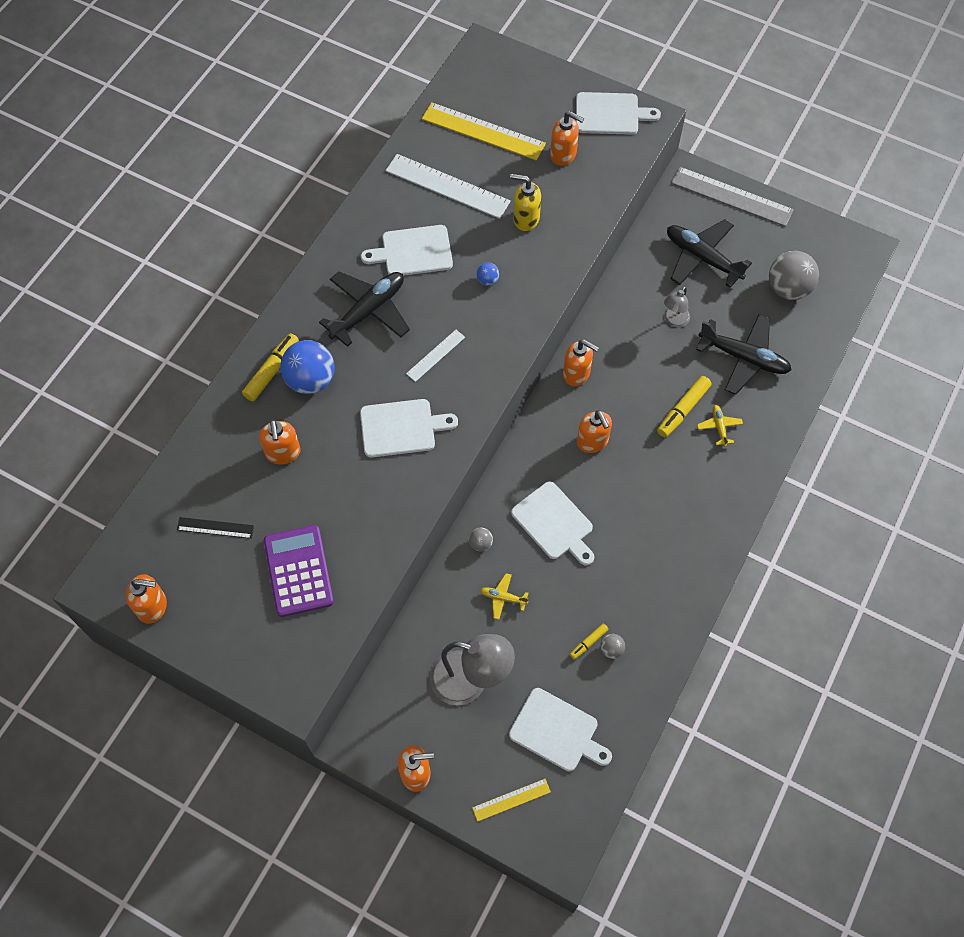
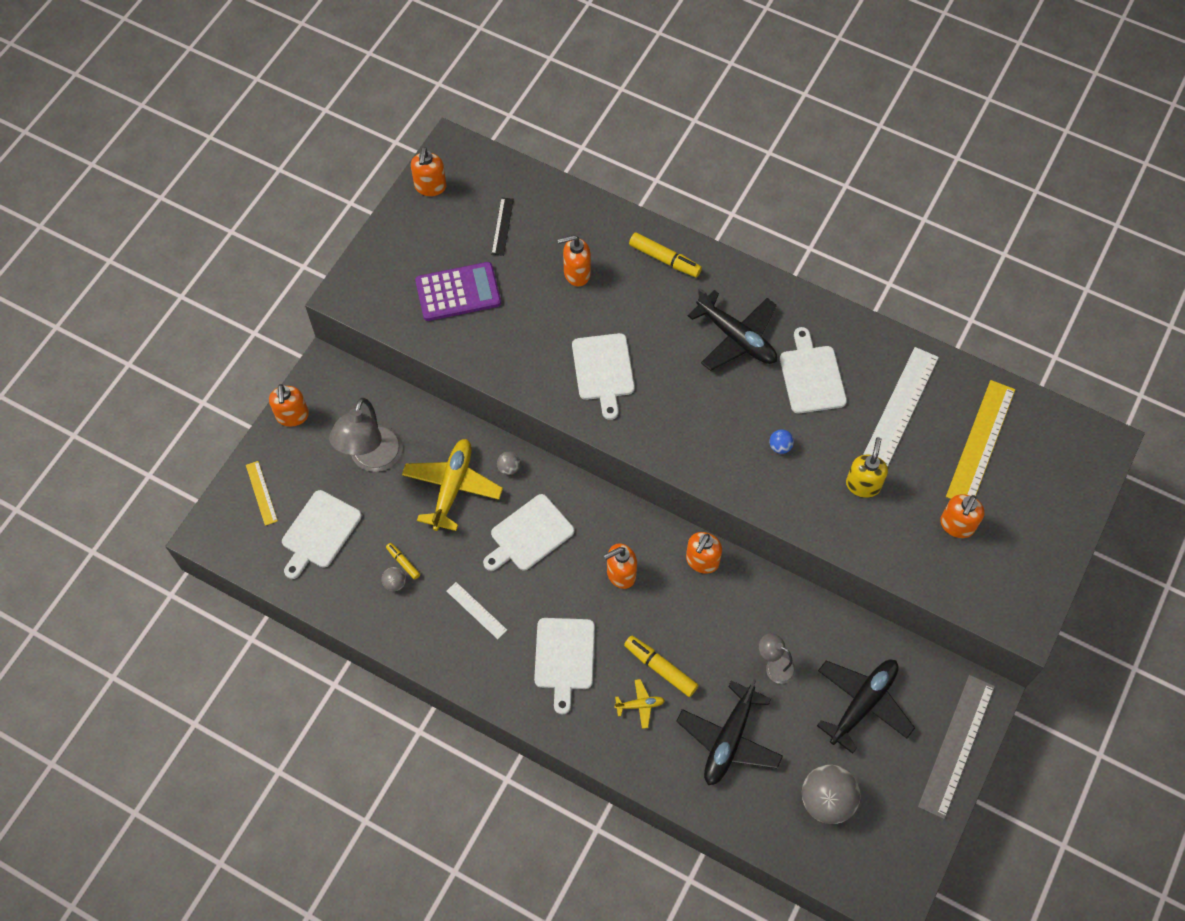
camera: 90 degrees right, 0 degrees up
blue ball [280,340,335,394] -> none
white ruler [406,330,465,382] -> white ruler moved to [447,582,507,639]
yellow plane [480,573,529,620] -> yellow plane [402,439,503,531], size x2.16
white cutting board [576,92,661,135] -> white cutting board moved to [534,618,595,715]

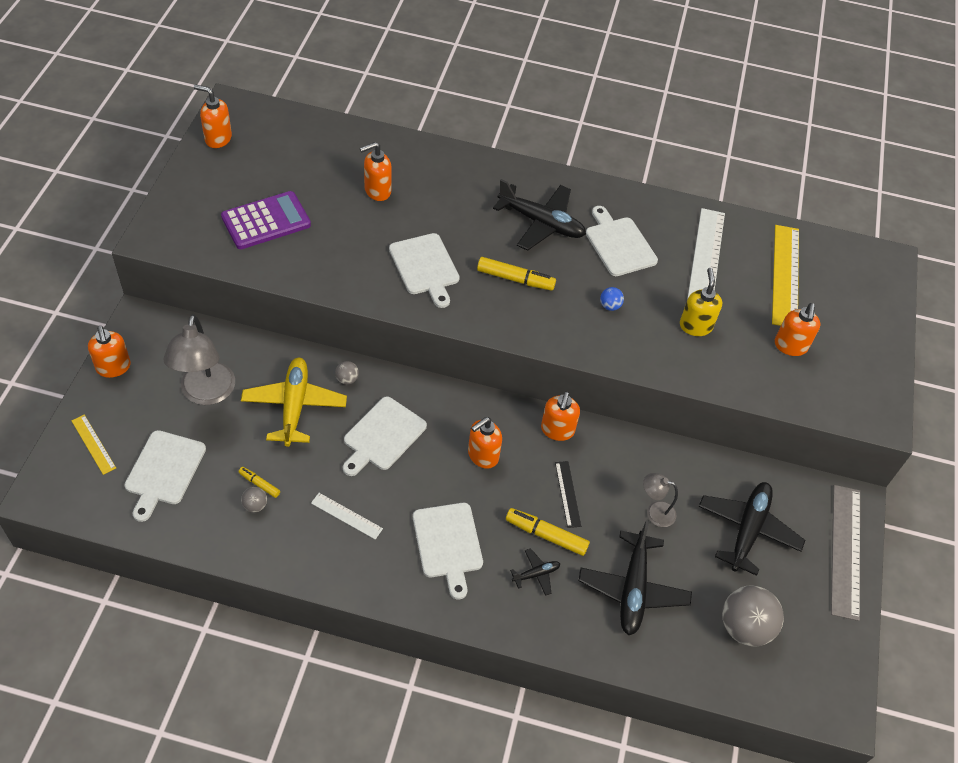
camera: 20 degrees left, 10 degrees down
orange soap dispenser [411,147,446,196] -> orange soap dispenser turned 120 degrees clockwise [194,84,232,148]
black ruler [491,198,514,256] -> black ruler moved to [555,461,581,528]
yellow plane [614,679,665,729] -> black plane [510,548,560,596]
yellow marker [629,232,702,277] -> yellow marker moved to [477,257,556,291]

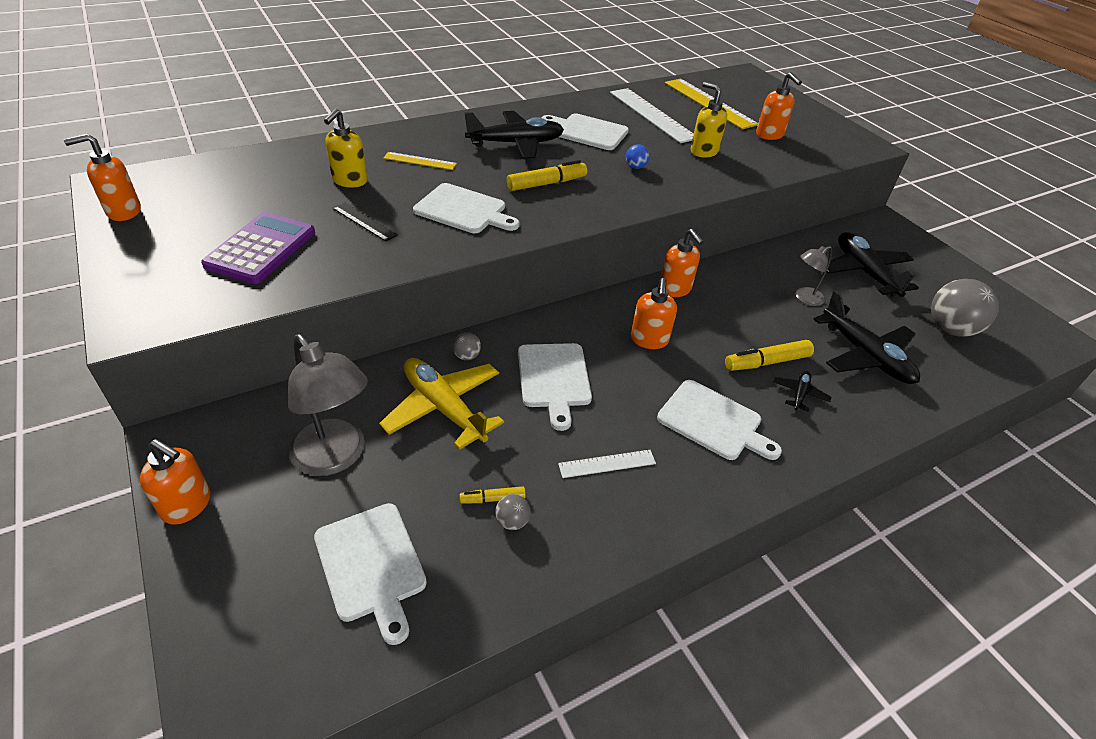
camera: 40 degrees left, 10 degrees down
yellow ruler [71,415,116,475] -> yellow ruler moved to [383,152,457,170]
orange soap dispenser [360,142,392,201] -> yellow soap dispenser [324,109,367,188]
black ruler [555,461,581,528] -> black ruler moved to [333,202,398,241]
grey ruler [831,485,860,621] -> none

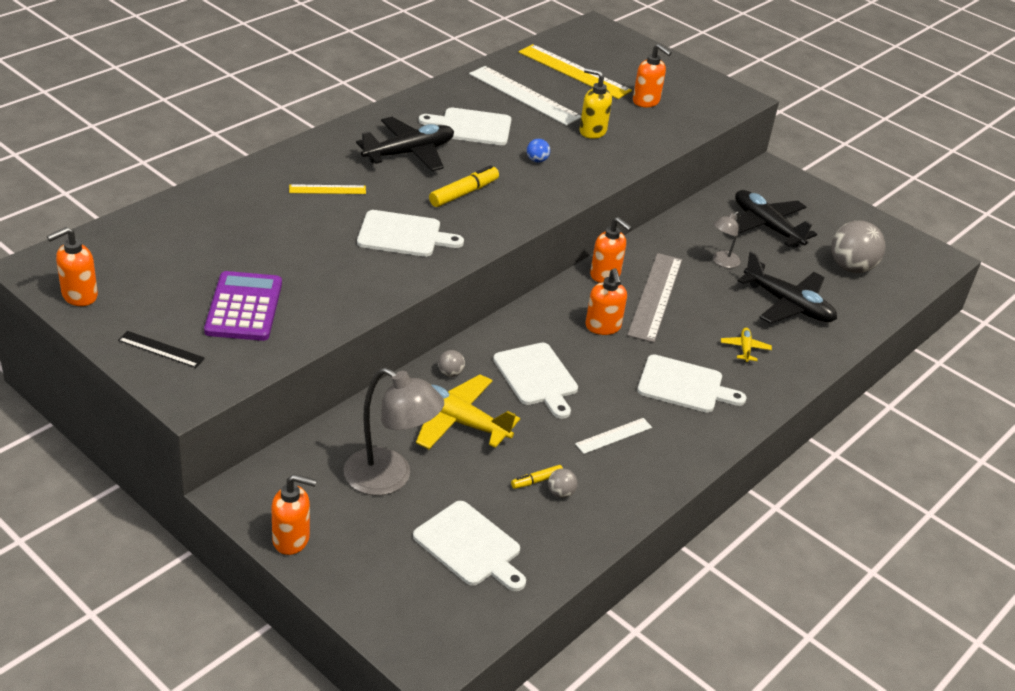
camera: 20 degrees left, 5 degrees down
yellow soap dispenser [324,109,367,188] -> none
black ruler [333,202,398,241] -> black ruler moved to [118,331,205,368]
yellow marker [725,340,814,371] -> none
black plane [773,371,831,412] -> yellow plane [721,328,772,362]
none -> grey ruler [627,253,682,343]

